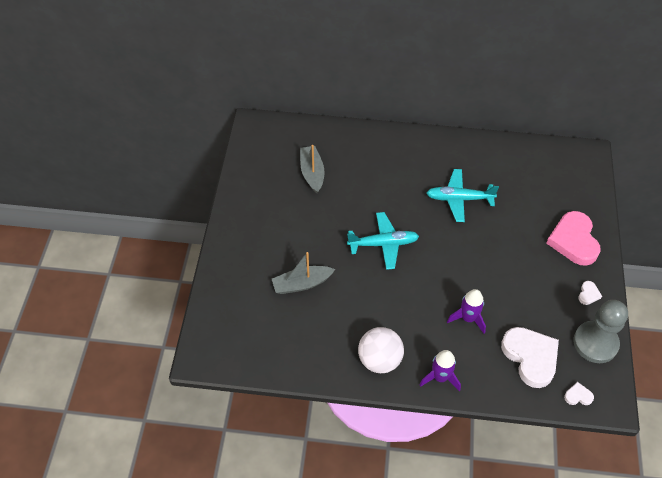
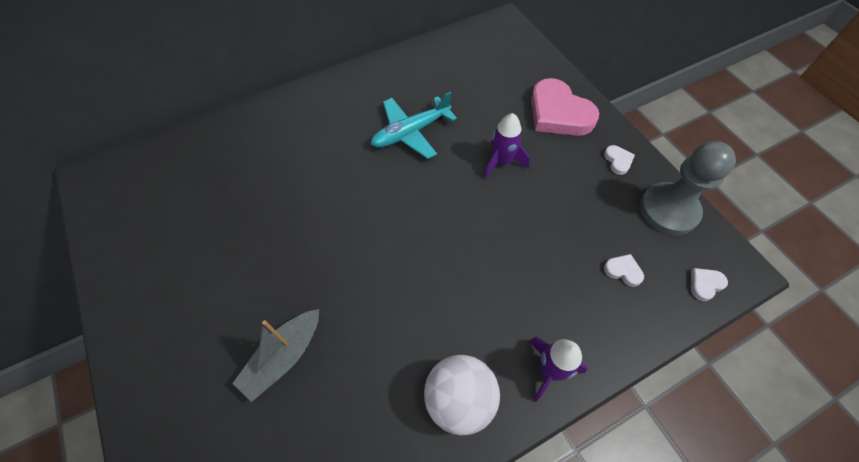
camera: 35 degrees left, 5 degrees up
grey boat [300,145,325,193] -> none
turquoise plane [347,212,419,270] -> none
purple rocket [447,289,486,333] -> purple rocket moved to [483,113,530,179]
white heart [501,327,559,388] -> white heart [604,254,644,287], size x0.42

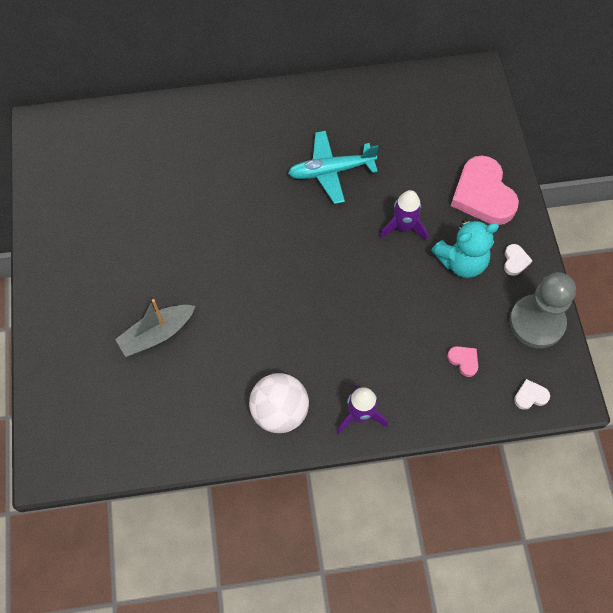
camera: 20 degrees right, 5 degrees up
white heart [604,254,644,287] -> pink heart [447,346,478,377]
none -> turquoise teddy bear [431,219,499,278]

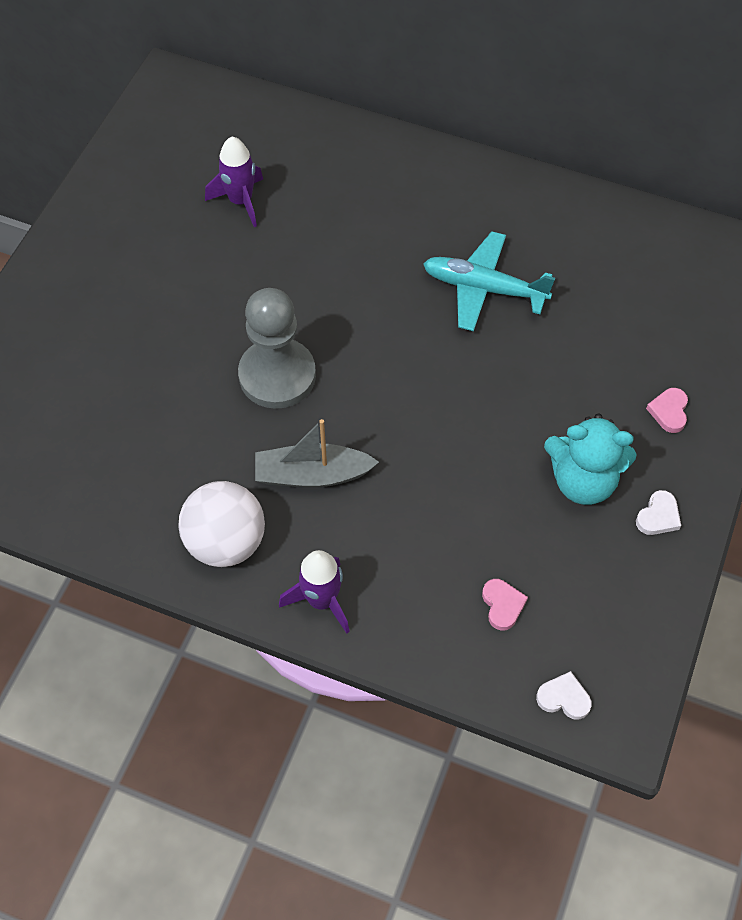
camera: 30 degrees right, 5 degrees down
grey boat [115,299,195,357] -> grey boat moved to [255,419,379,488]
purple rocket [380,190,427,241] -> purple rocket moved to [205,137,263,227]
pink heart [451,156,519,225] -> pink heart [646,388,688,433], size x0.42
grey pawn [509,272,576,348] -> grey pawn moved to [238,288,316,409]

